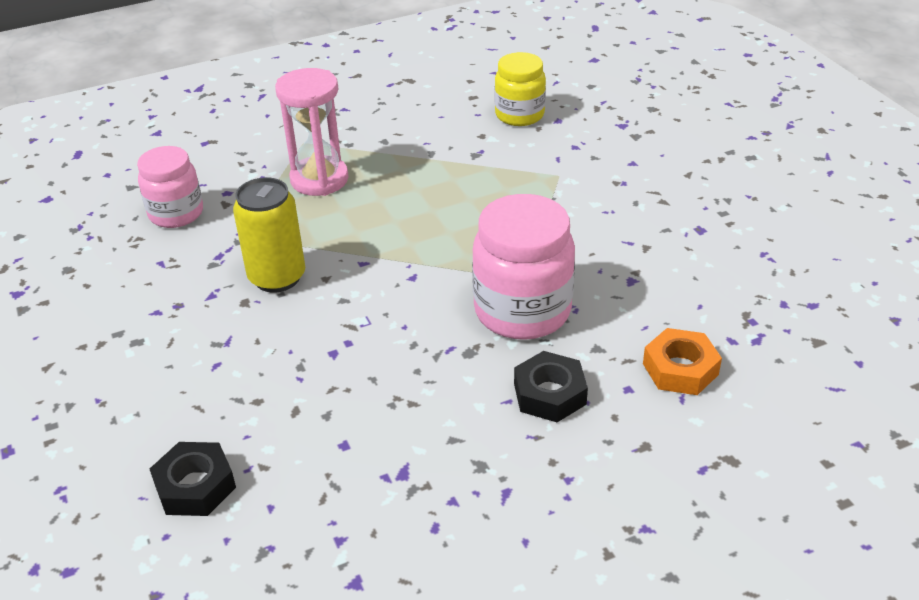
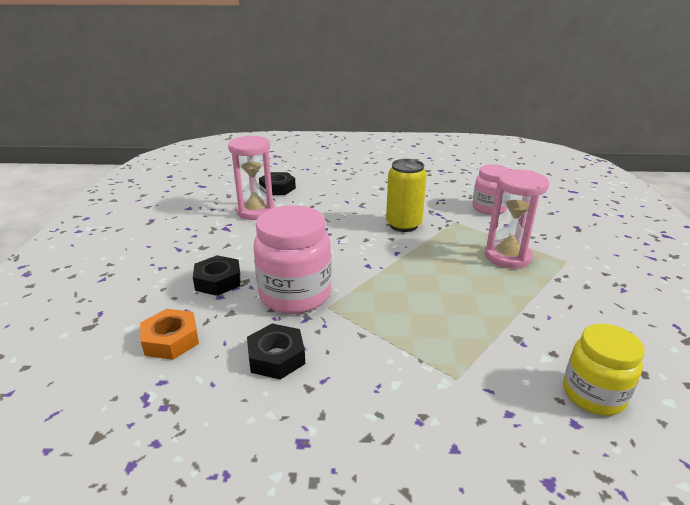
camera: 115 degrees right, 10 degrees down
none -> pink hourglass [228,135,275,220]
none -> black nut [247,323,305,380]

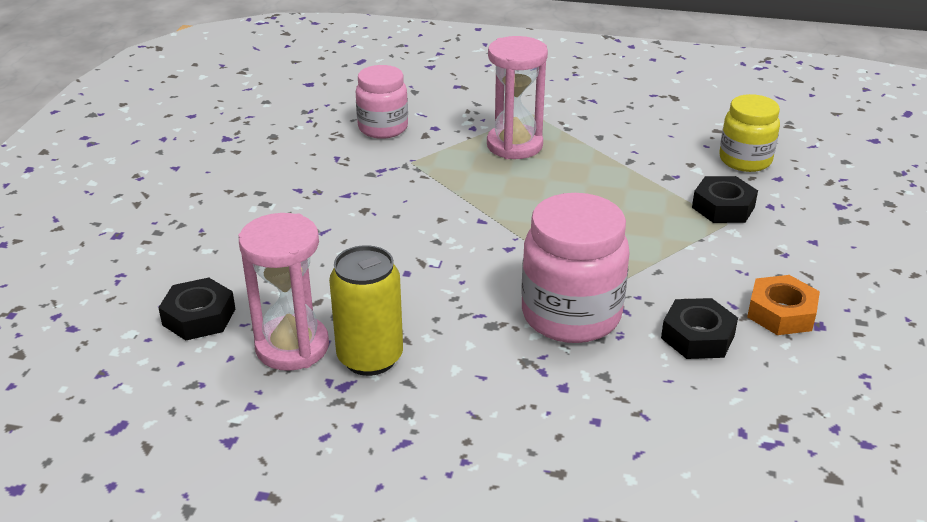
camera: 80 degrees left, 5 degrees up
orange nut [140,309,199,360] -> orange nut moved to [747,275,820,335]
black nut [193,255,240,296] -> black nut moved to [692,176,758,223]
yellow can [386,159,427,232] -> yellow can moved to [329,245,403,376]

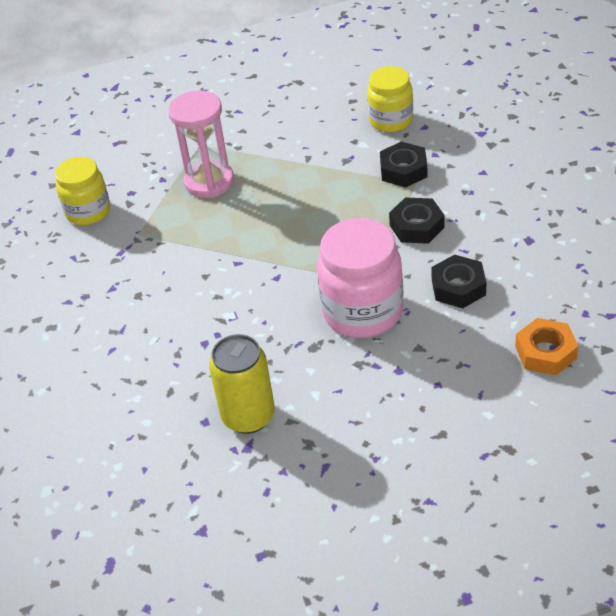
camera: 25 degrees left, 10 degrees up
black nut [158,278,235,340] -> black nut moved to [389,198,445,244]
pink hourglass [239,213,329,371] -> none
pink jar [356,65,408,139] -> yellow jar [55,157,110,225]
orange nut [747,275,820,335] -> orange nut moved to [515,318,578,376]

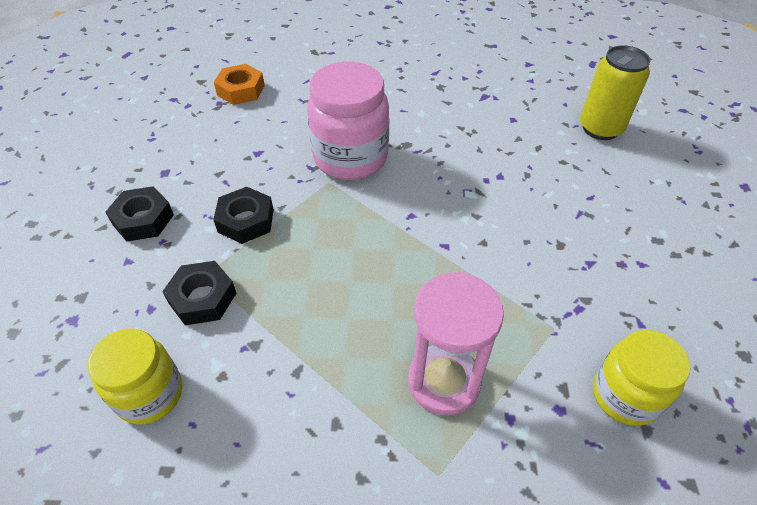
camera: 165 degrees left, 5 degrees up
yellow can [209,334,275,434] -> yellow can moved to [580,45,651,140]
black nut [431,255,486,308] -> black nut moved to [105,186,174,242]

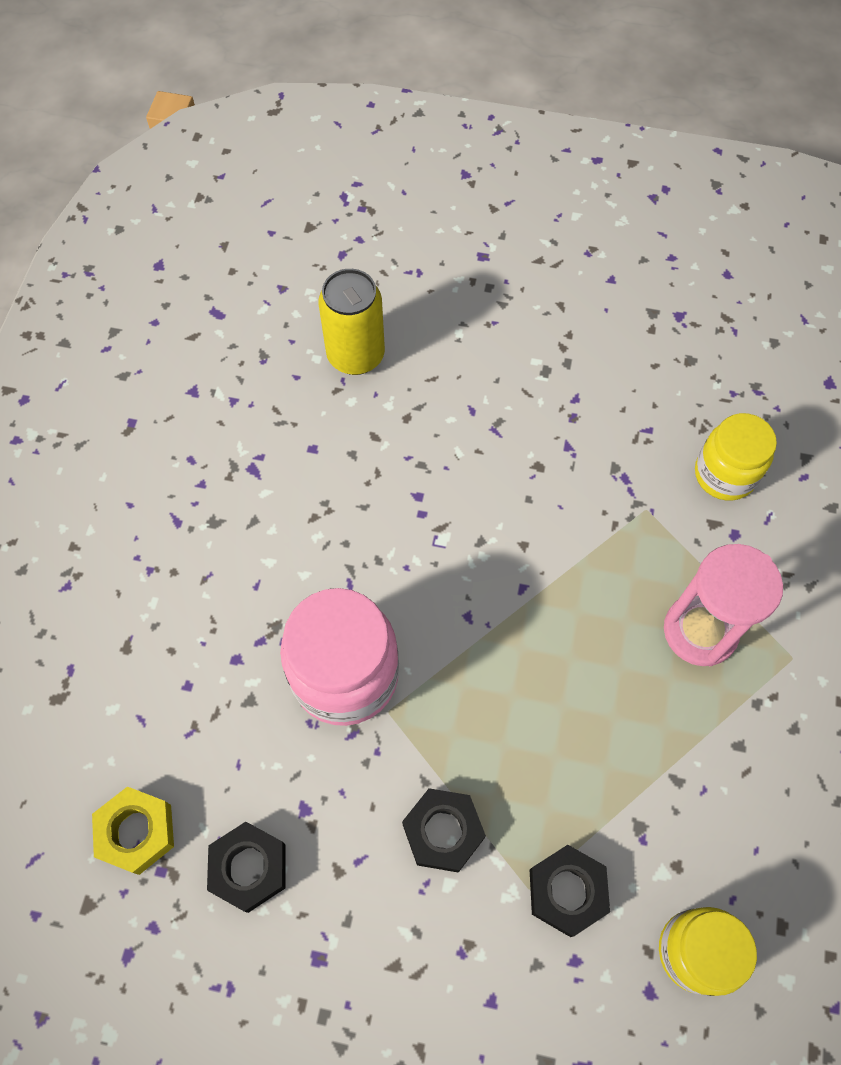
camera: 80 degrees left, 15 degrees up
black nut [105,186,174,242] -> black nut moved to [207,822,286,913]
orange nut [214,64,265,105] -> yellow nut [92,786,174,875]

